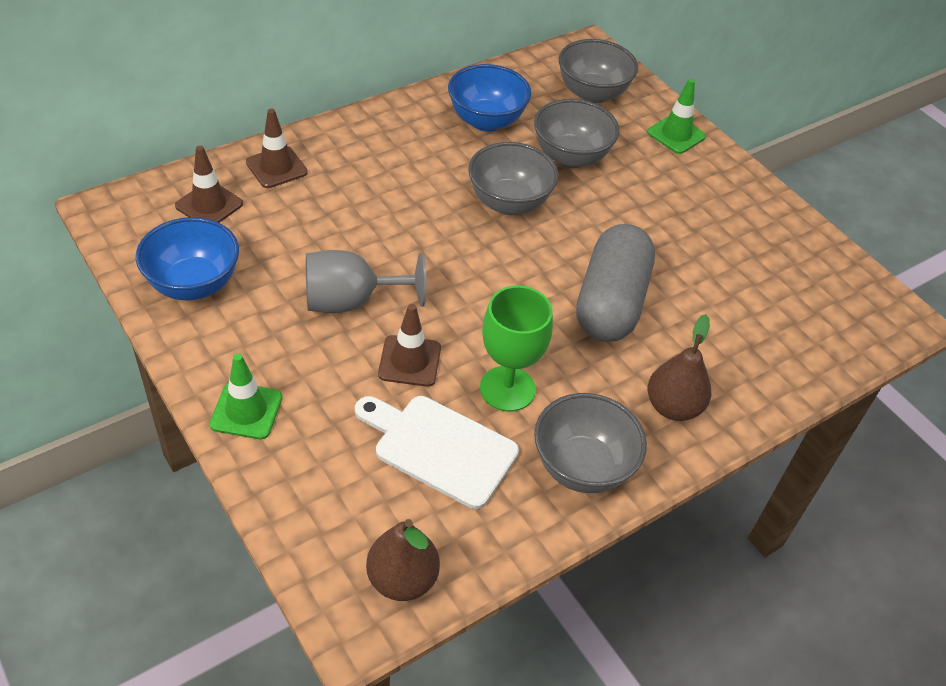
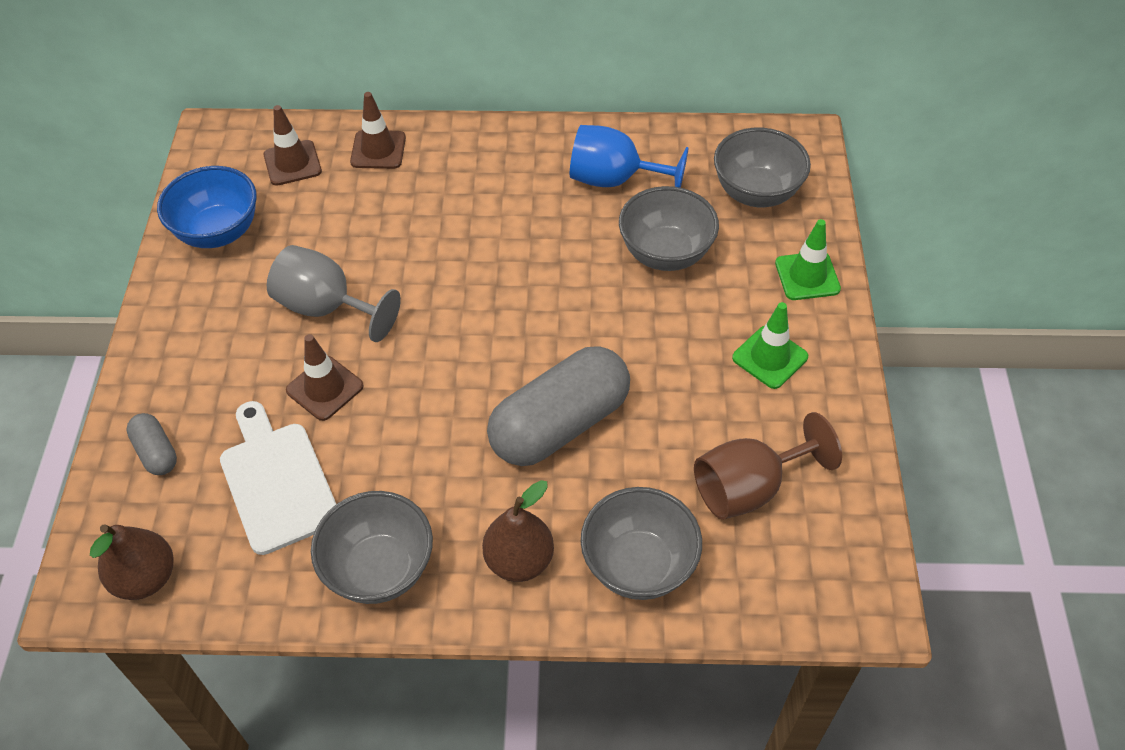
camera: 40 degrees right, 5 degrees up
green traffic cone [209,354,282,439] -> green traffic cone moved to [732,302,808,389]
blue bowl [448,64,531,132] -> blue goblet [570,125,689,188]
grey bowl [468,142,558,215] -> grey bowl moved to [580,487,702,600]
green goblet [480,286,553,412] -> none
none -> grey capsule [126,413,177,475]
none -> brown goblet [694,412,842,520]

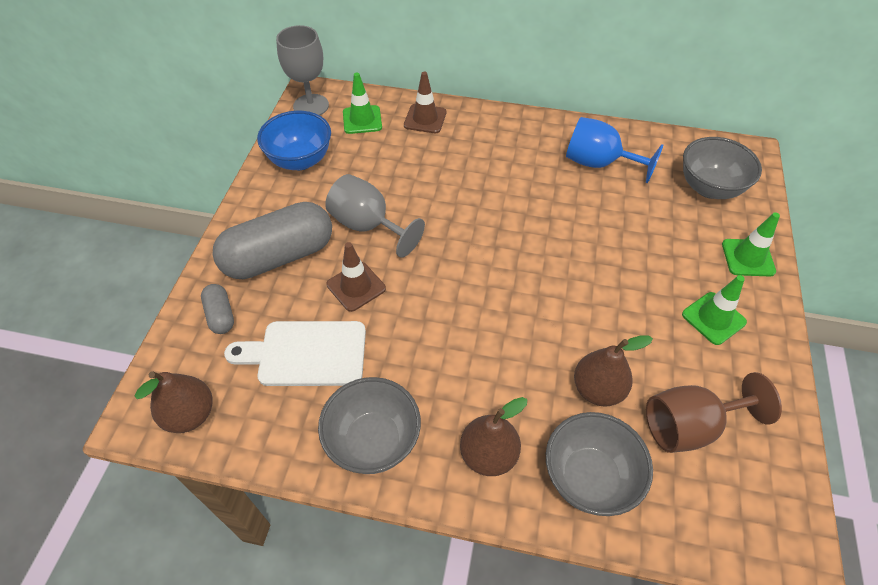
camera: 10 degrees right, 0 degrees up
white cutting board [220,401,336,555] -> white cutting board turned 75 degrees counterclockwise [224,321,366,386]
brown traffic cone [263,105,322,186] -> green traffic cone [343,73,382,134]
grey capsule [487,346,630,466] -> grey capsule moved to [212,202,332,279]
grey bowl [619,186,719,271] -> none
none -> grey goblet [276,25,329,115]
none -> brown pear [574,335,653,407]

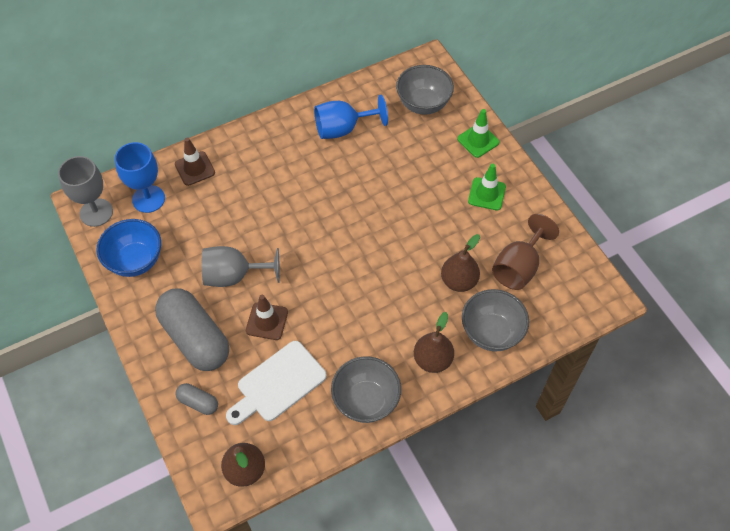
camera: 40 degrees left, 5 degrees up
grey capsule [212,202,332,279] -> grey capsule turned 60 degrees counterclockwise [155,288,229,371]
green traffic cone [343,73,382,134] -> blue goblet [115,142,165,213]

